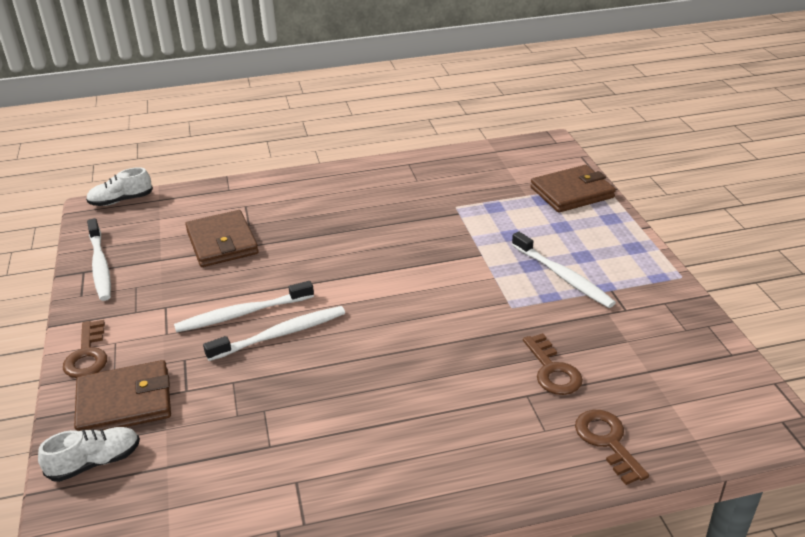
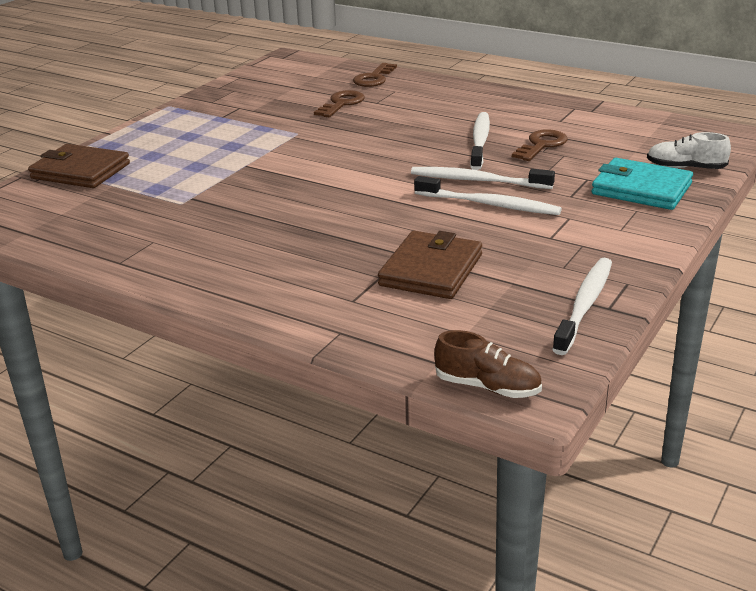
camera: 135 degrees left, 5 degrees down
brown key [63,320,107,378] -> brown key moved to [512,129,567,161]
brown wallet [74,360,171,431] -> turquoise wallet [592,158,693,210]
white shoe [86,167,153,206] -> brown shoe [434,330,542,398]
white toothbrush [512,232,616,308] -> white toothbrush moved to [470,112,490,170]

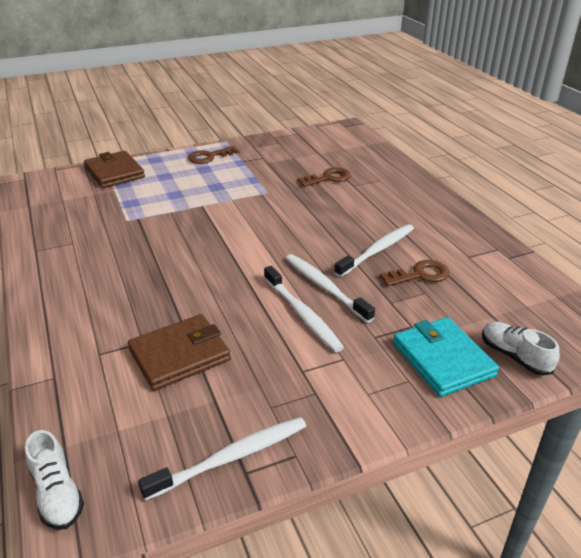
camera: 35 degrees right, 5 degrees up
brown key [353,63,397,87] -> brown key moved to [188,146,239,164]
brown shoe [434,330,542,398] -> white shoe [25,430,84,530]

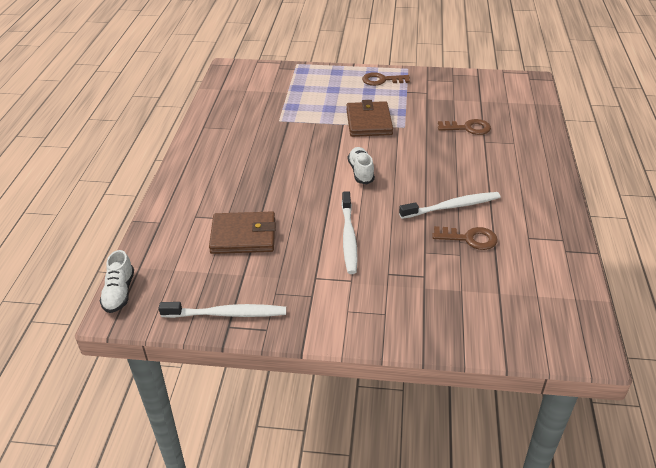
camera: 30 degrees right, 5 degrees up
brown wallet [84,151,145,188] -> brown wallet moved to [346,100,393,137]
white toothbrush [286,254,375,323] -> none
turquoise wallet [393,317,499,397] -> none
white shoe [482,322,560,376] -> white shoe moved to [348,147,375,184]

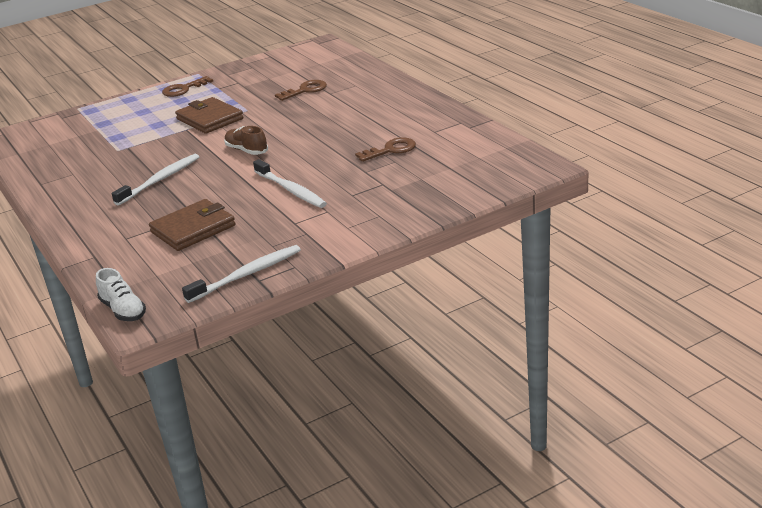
camera: 35 degrees left, 10 degrees down
white shoe [348,147,375,184] -> brown shoe [224,126,268,155]
white toothbrush [399,192,500,219] -> white toothbrush moved to [112,154,199,205]

